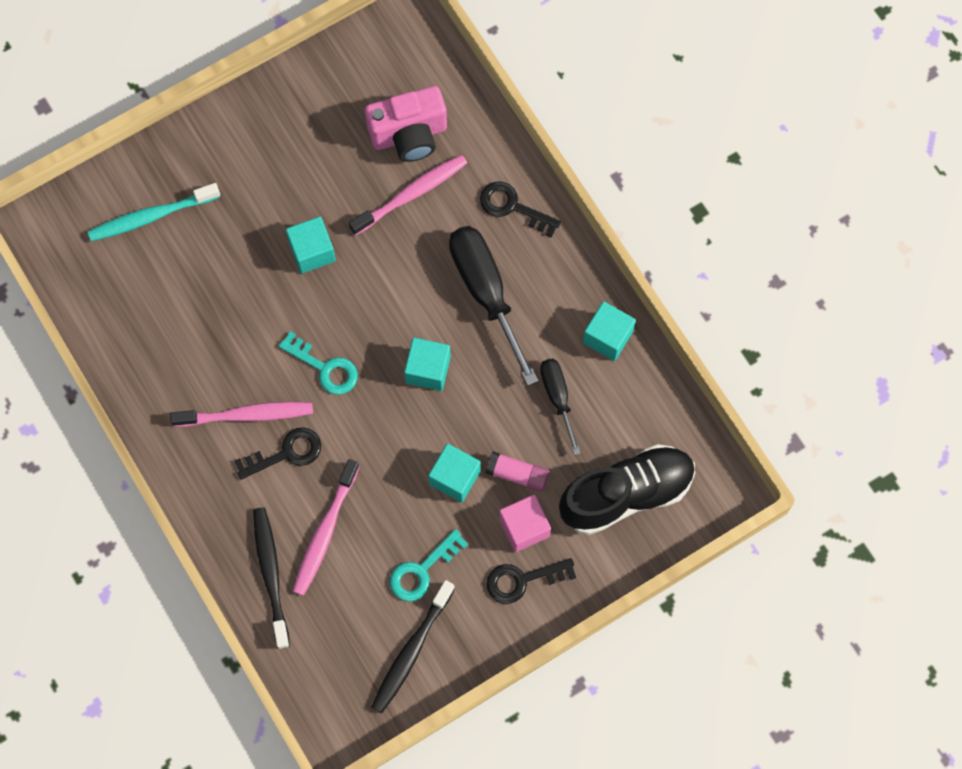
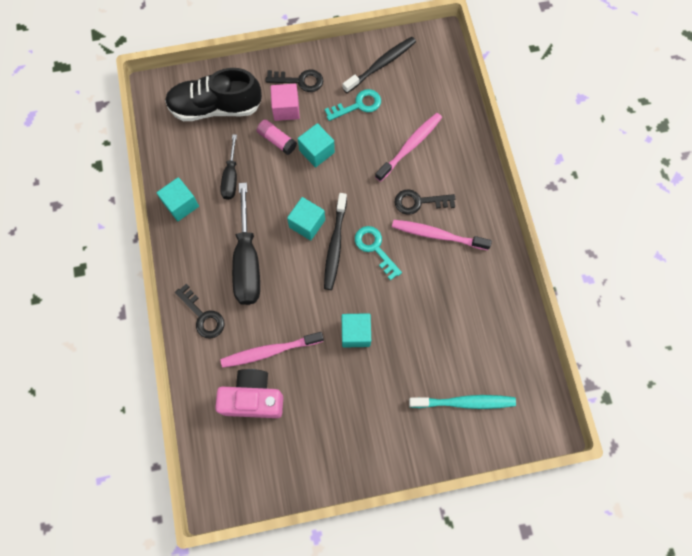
camera: 160 degrees left, 0 degrees up
black toothbrush [253,507,290,649] -> black toothbrush moved to [324,193,347,290]

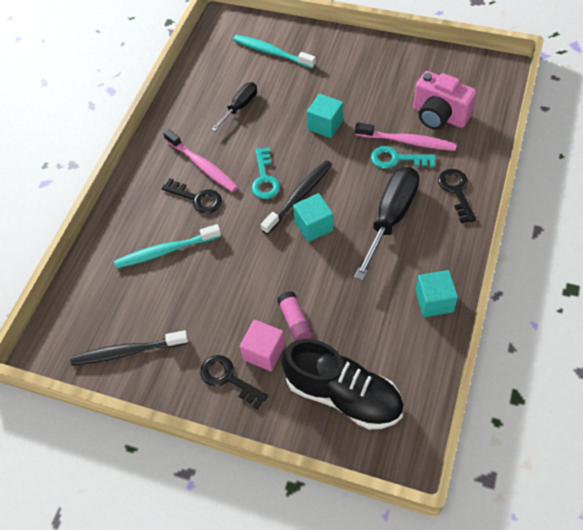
camera: 145 degrees left, 15 degrees down
black screwdriver [220,134,237,200] -> black screwdriver moved to [211,82,257,131]
turquoise cube [298,123,335,168] -> none
turquoise key [324,89,381,121] -> turquoise key moved to [371,146,436,169]
pink toothbrush [375,113,442,182] -> turquoise toothbrush [114,224,221,268]

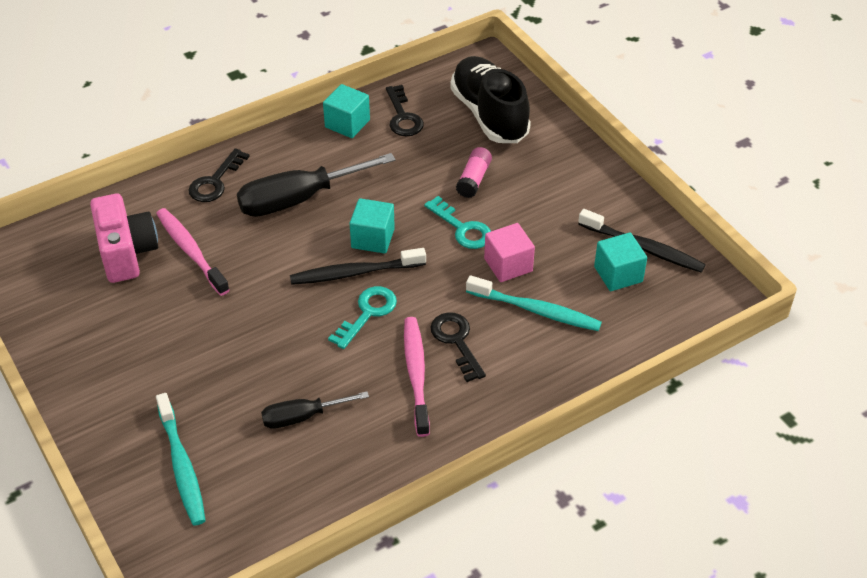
camera: 145 degrees left, 10 degrees down
black key [200,355,268,410] -> black key moved to [386,85,424,136]
pink cube [239,320,285,371] -> pink cube moved to [484,223,535,282]
turquoise cube [307,94,343,138] -> turquoise cube moved to [594,232,647,291]
turquoise key [371,146,436,169] -> turquoise key moved to [424,196,491,249]

